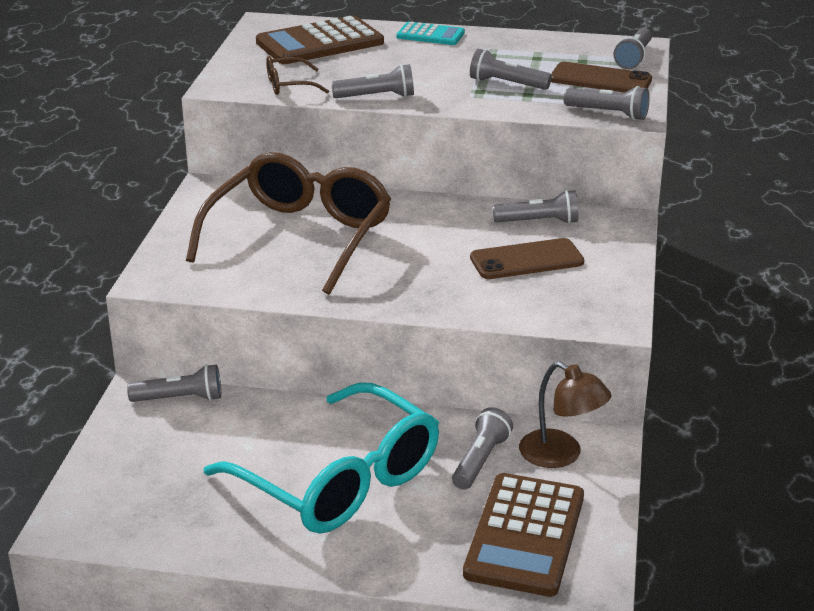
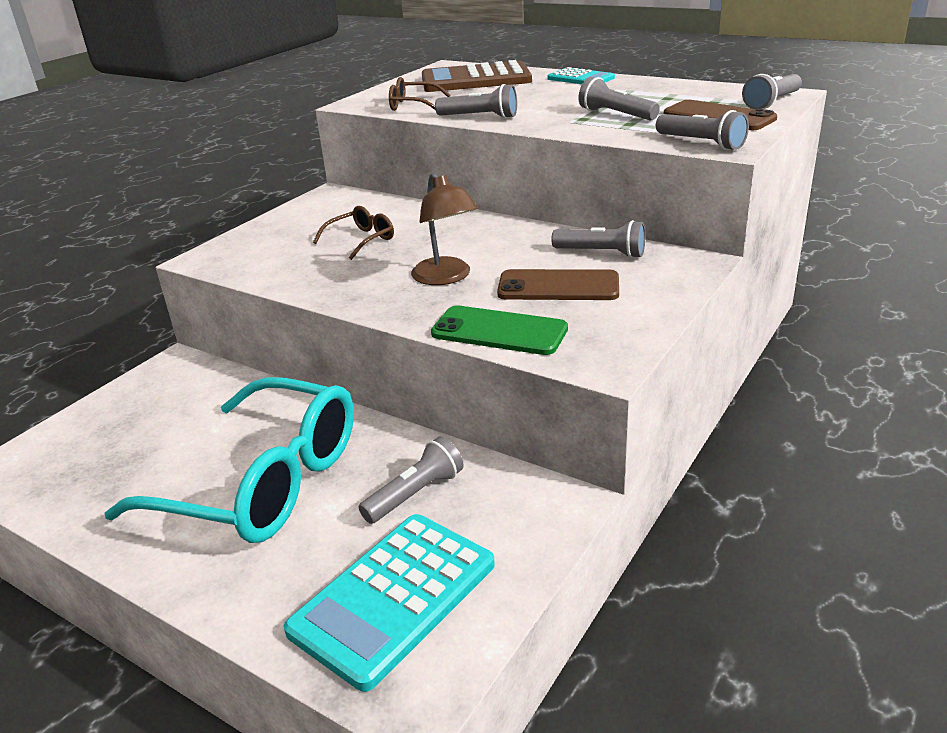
camera: 25 degrees right, 0 degrees up
grey flashlight [127,364,221,402] -> none
brown glasses [186,152,391,295] -> brown glasses [313,206,394,260], size x0.41
turquoise glasses [204,382,439,534] -> turquoise glasses turned 45 degrees counterclockwise [104,377,354,543]
brown calculator [463,473,584,597] -> turquoise calculator [284,514,495,692]
brown lamp [519,362,612,468] -> brown lamp moved to [411,173,478,285]
none -> green phone [431,305,568,355]

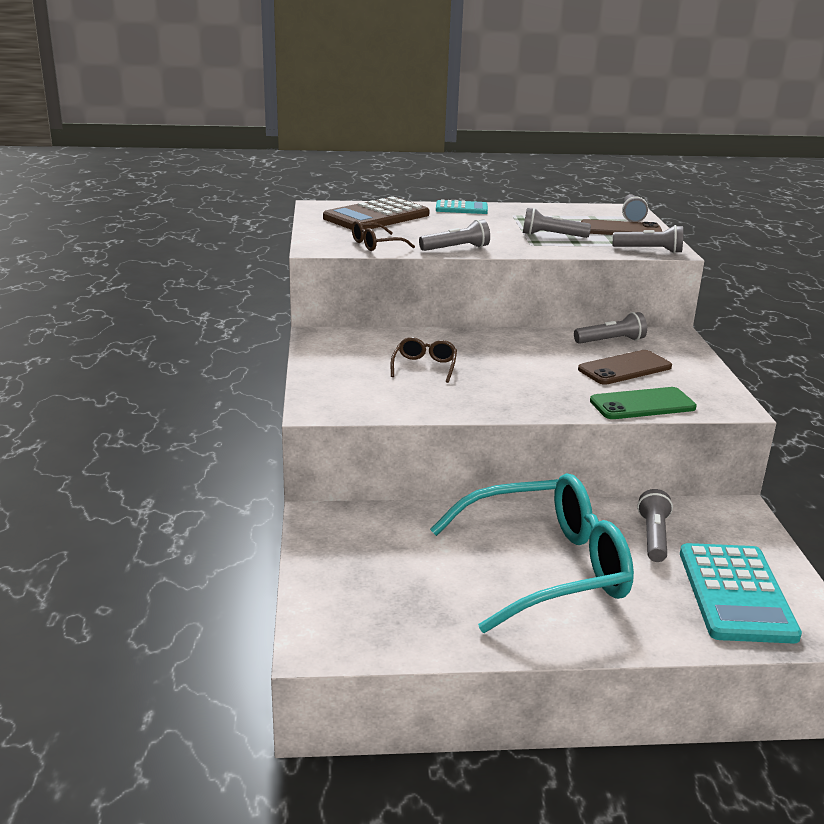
camera: 40 degrees left, 5 degrees down
brown lamp [411,173,478,285] -> none

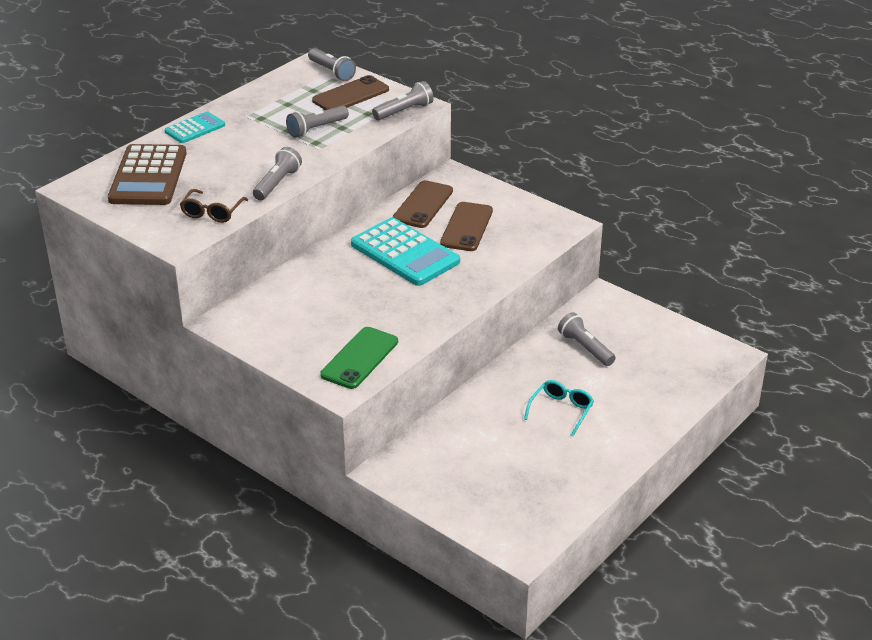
camera: 45 degrees left, 10 degrees up
brown glasses [391,337,457,383] -> none
turquoise glasses [430,473,634,633] -> turquoise glasses [524,380,594,437], size x0.41
grey flashlight [574,312,647,344] -> brown phone [393,180,453,228]
green phone [590,387,697,419] -> green phone moved to [320,327,398,389]
turquoise calculator [680,543,802,644] -> turquoise calculator moved to [351,217,460,286]

